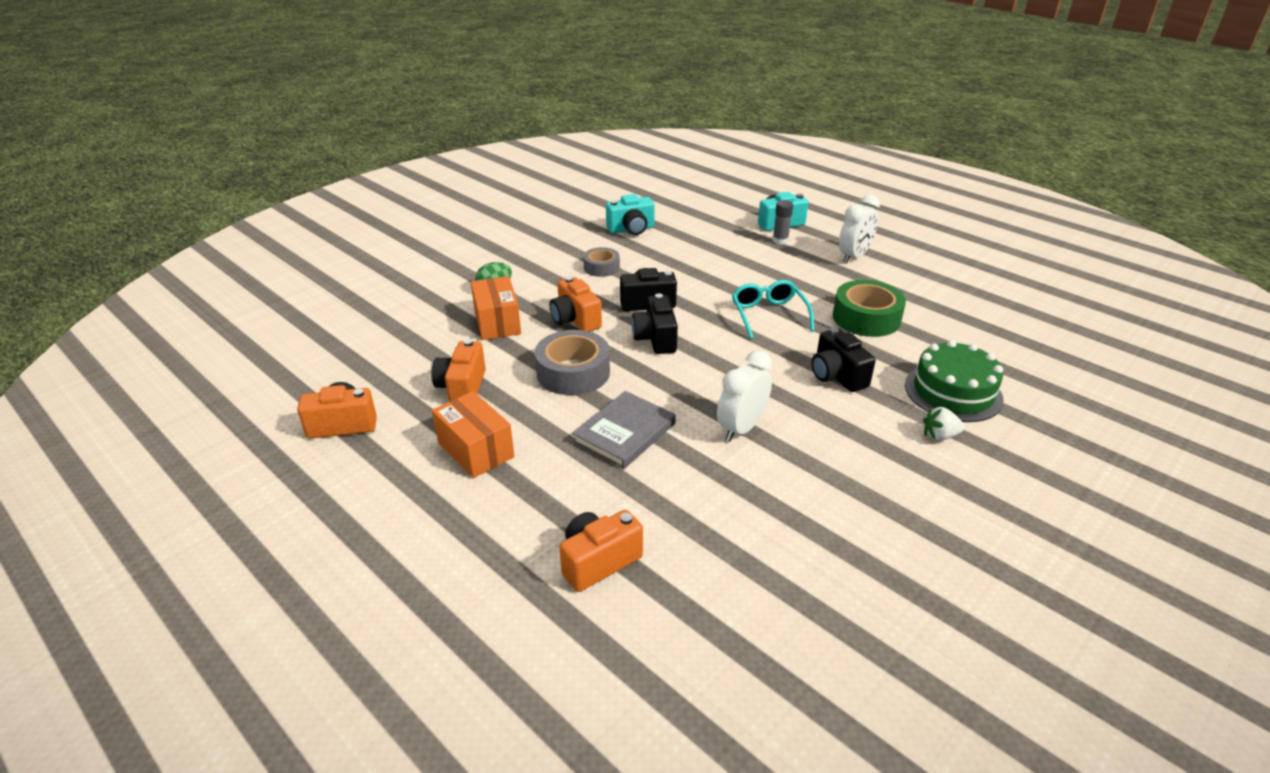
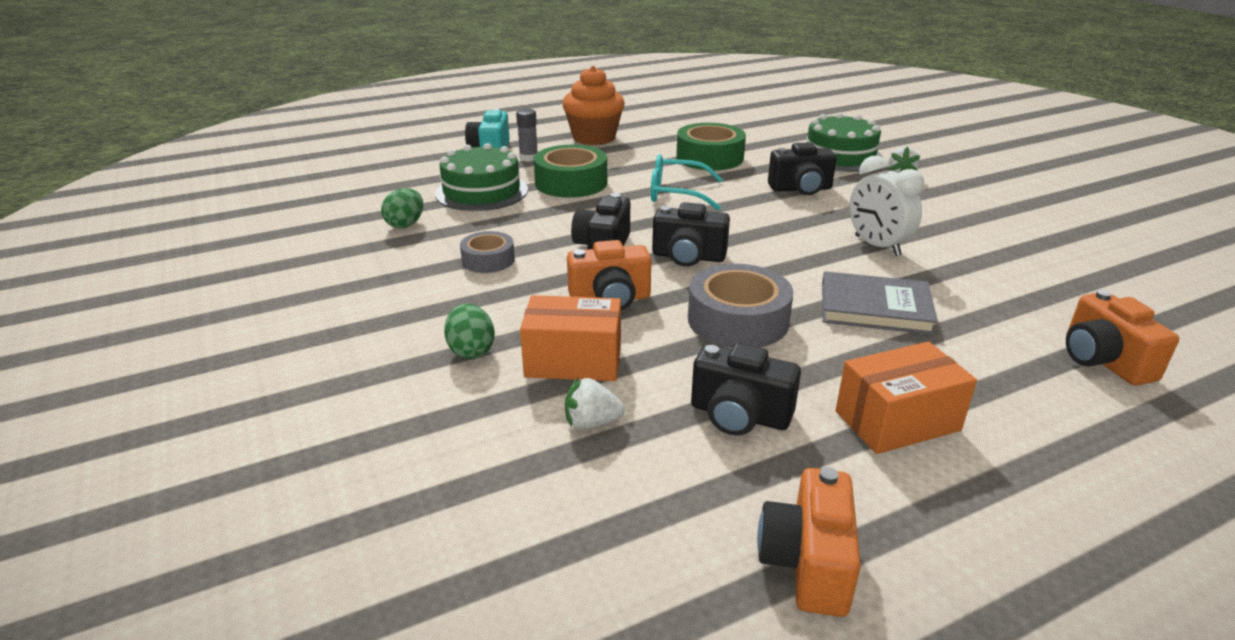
camera: 70 degrees left, 5 degrees down
orange camera [431,339,486,401] -> black camera [691,343,801,436]
grey book [572,391,676,469] -> grey book turned 45 degrees counterclockwise [822,271,938,335]
turquoise camera [606,194,655,235] -> green egg [381,188,423,228]
white clock [839,195,880,263] -> orange cupcake [562,66,625,145]
none -> green cake [435,143,528,211]
none -> green tape [534,145,607,198]
none -> white strawberry [565,377,625,429]

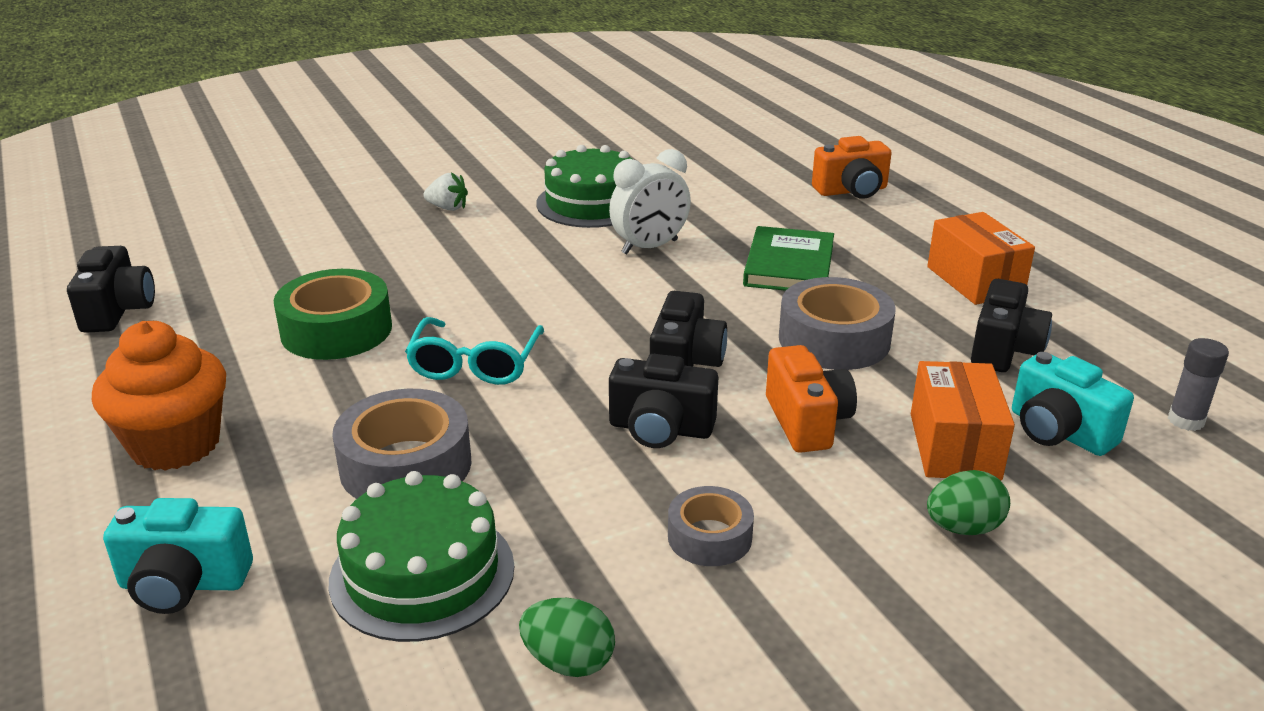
camera: 90 degrees left, 0 degrees up
grey glue stick [516,109,538,162] -> grey glue stick moved to [1168,338,1229,431]
green tape [534,145,607,198] -> grey tape [332,389,472,499]
white strawberry [565,377,625,429] -> turquoise camera [1012,352,1134,456]
orange camera [757,467,861,617] -> none
black camera [768,142,837,195] -> black camera moved to [67,246,155,333]
green cake [807,113,883,172] -> green cake moved to [536,145,632,228]
grey book [822,271,938,335] -> green book [743,226,834,291]

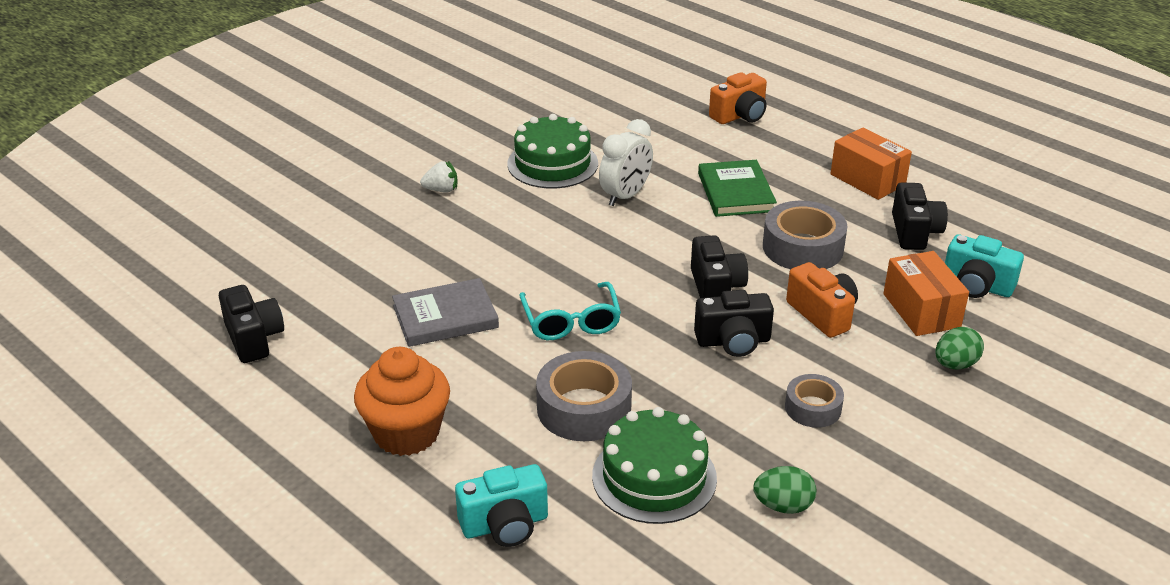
camera: 20 degrees left, 5 degrees up
green tape [274,269,392,360] -> grey book [392,278,499,347]
grey glue stick [1168,338,1229,431] -> none

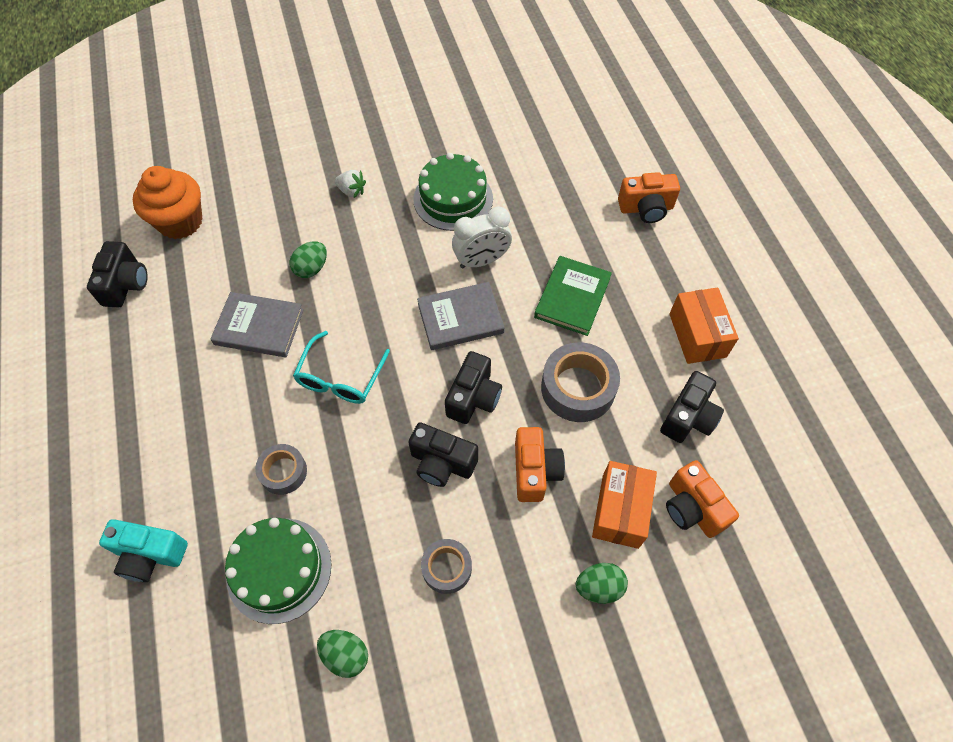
camera: 30 degrees right, 25 degrees up
orange cupcake [354,347,450,456] -> orange cupcake moved to [133,166,203,239]
grey tape [536,351,632,441] -> grey tape [255,444,307,495], size x0.59
turquoise camera [945,234,1024,298] -> orange camera [666,460,739,538]
none -> green egg [289,242,327,278]
none -> grey book [417,282,505,350]

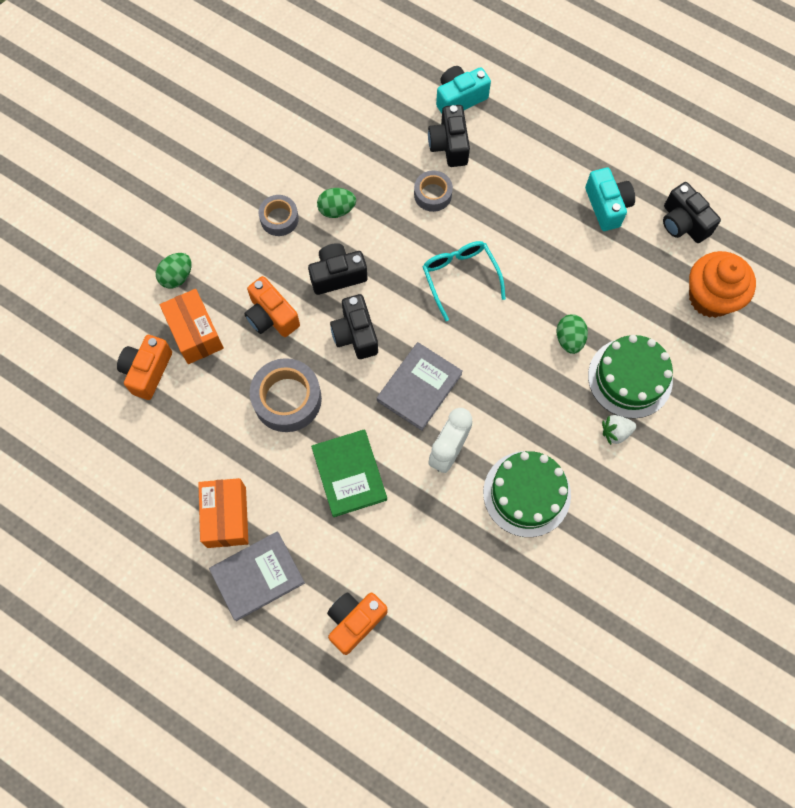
camera: 140 degrees right, 10 degrees up
grey book [210,292,304,357] -> grey book moved to [209,531,305,621]
green cake [225,518,332,624] -> green cake moved to [588,335,673,418]
green egg [317,630,368,678] -> green egg moved to [317,188,356,218]
black camera [660,371,724,443] -> black camera moved to [428,105,470,167]
orange camera [666,460,739,538] -> orange camera turned 90 degrees counterclockwise [117,335,172,400]
orange box [669,288,739,364] -> orange box turned 45 degrees clockwise [198,478,248,548]
none -> turquoise camera [585,168,635,231]

